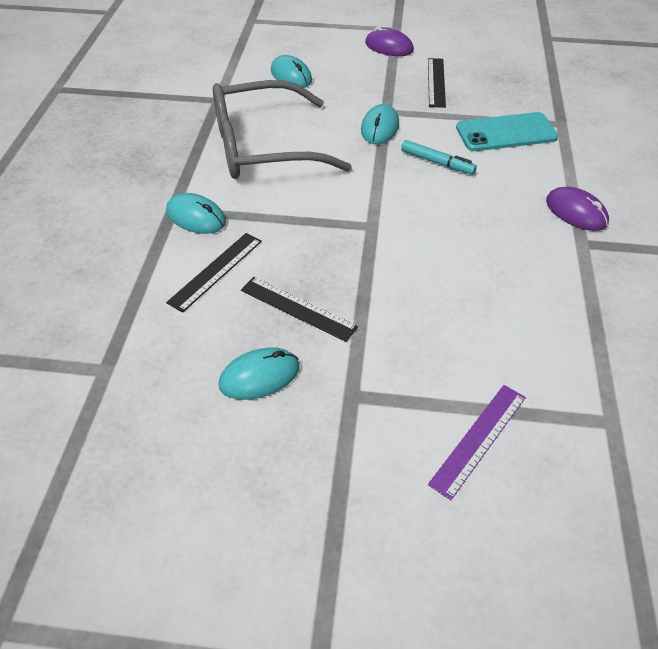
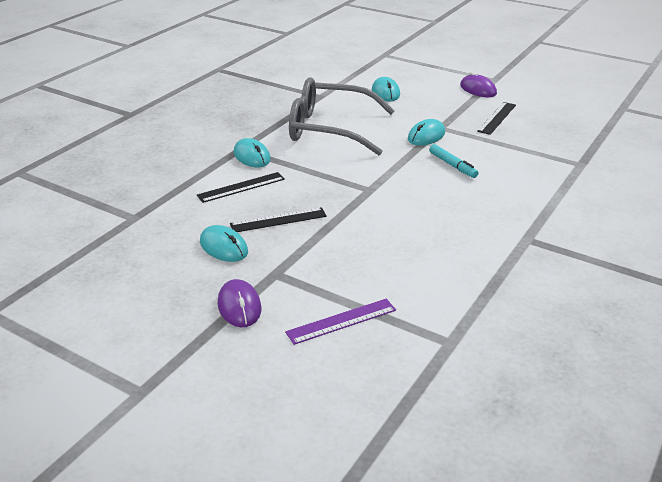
camera: 25 degrees right, 15 degrees down
turquoise mouse [219,347,300,400] -> turquoise mouse turned 45 degrees clockwise [200,225,248,262]
black ruler [241,277,358,342] -> black ruler turned 75 degrees counterclockwise [230,207,327,232]
turquoise phone [456,112,559,151] -> none
purple mouse [546,187,609,231] -> purple mouse moved to [218,279,262,327]

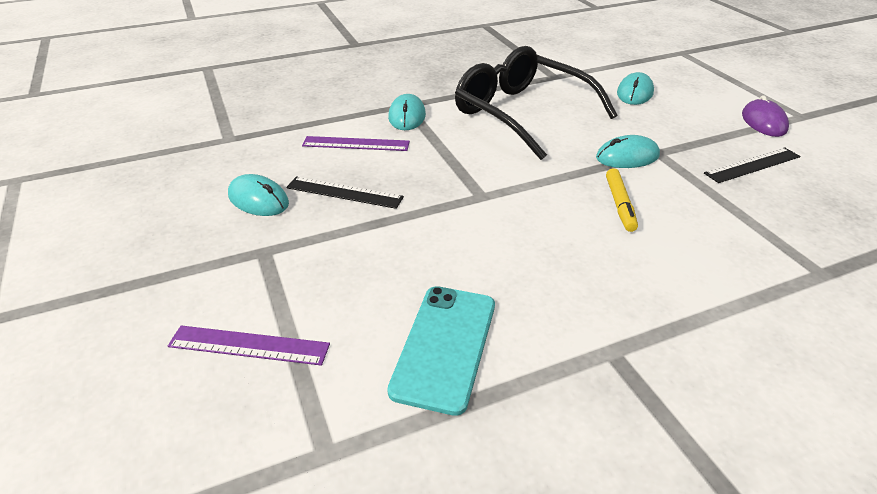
camera: 35 degrees right, 5 degrees up
black ruler [197,172,285,203] -> purple ruler [302,136,410,151]
turquoise mouse [200,225,248,262] -> turquoise mouse turned 45 degrees counterclockwise [228,174,289,216]
purple mouse [218,279,262,327] -> none
grey glasses [289,78,395,155] -> black glasses [455,46,617,160]
turquoise marker [429,144,478,178] -> yellow marker [606,168,638,232]
none -> turquoise phone [387,286,495,416]

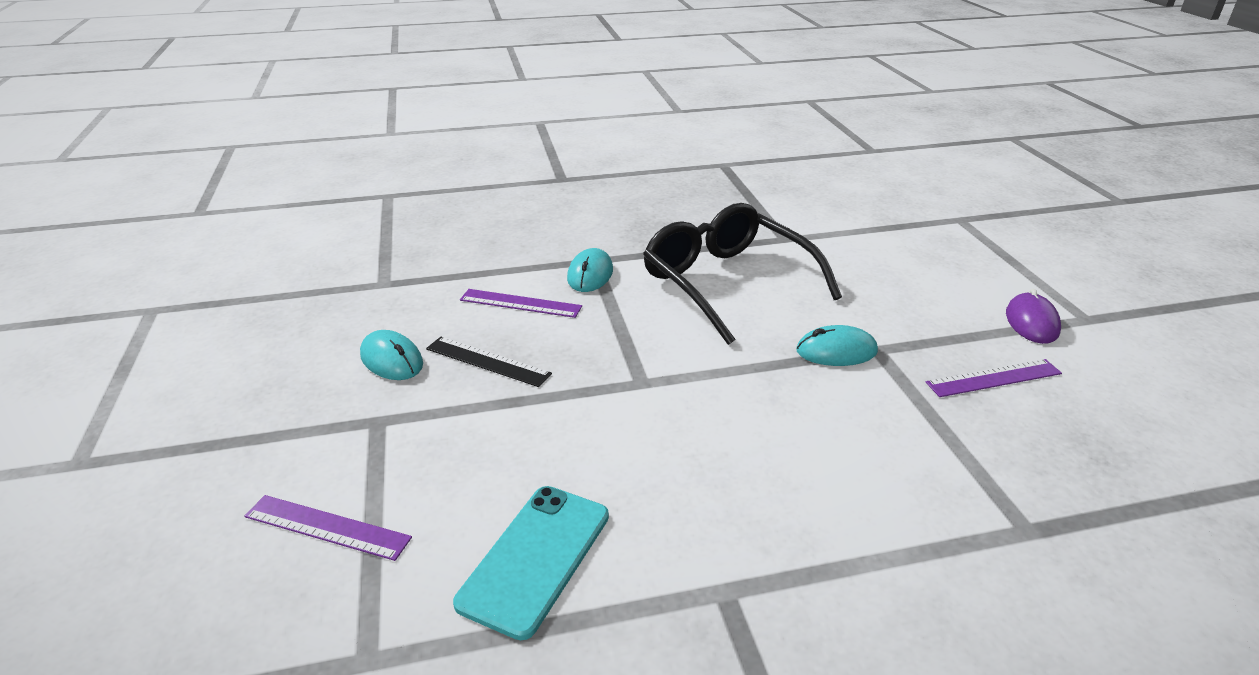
camera: 10 degrees right, 5 degrees down
yellow marker [606,168,638,232] -> none
turquoise mouse [617,72,654,105] -> none
black ruler [704,147,800,183] -> purple ruler [926,359,1062,397]

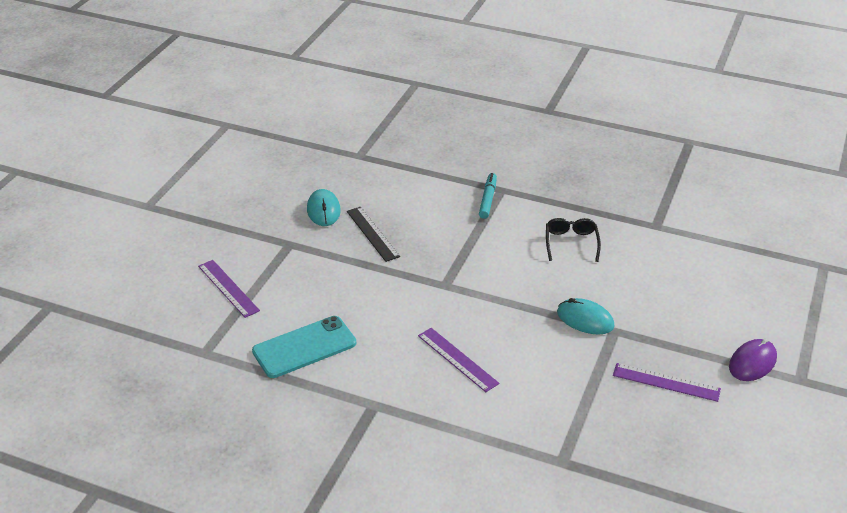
camera: 35 degrees right, 5 degrees up
purple ruler [460,289,582,318] -> purple ruler moved to [418,328,499,392]
turquoise mouse [567,248,613,292] -> turquoise marker [479,173,497,219]
black glasses [643,203,842,345] -> black glasses [546,218,601,262], size x0.44

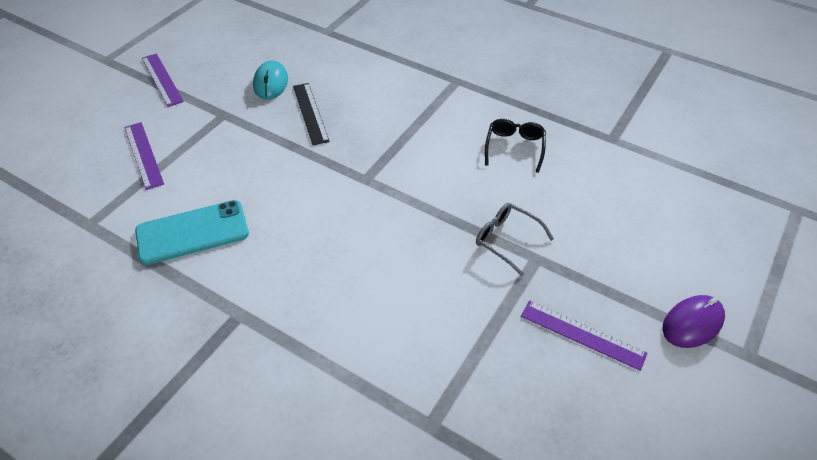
camera: 10 degrees right, 10 degrees up
purple ruler [418,328,499,392] -> purple ruler moved to [142,53,184,107]
turquoise marker [479,173,497,219] -> none
turquoise mouse [557,298,615,334] -> grey glasses [476,203,554,276]

